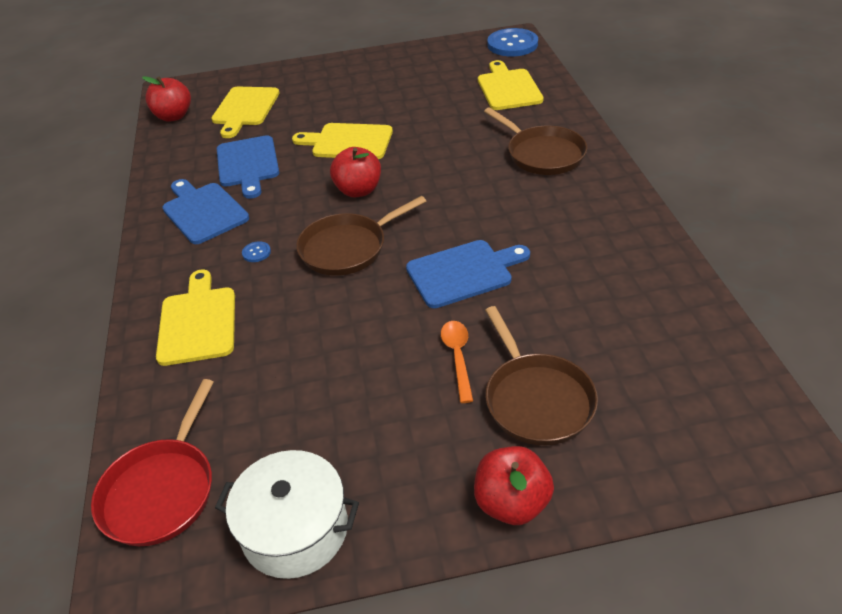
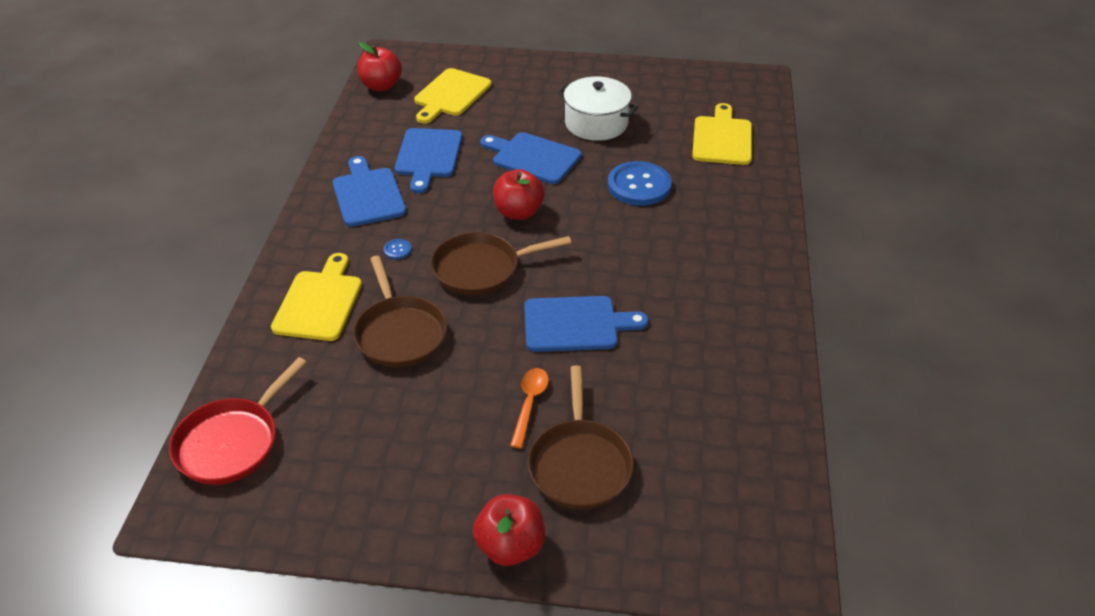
camera: 15 degrees right, 0 degrees up
white pot [215,450,359,579] -> white pot moved to [558,76,638,141]
yellow cutting board [292,123,393,159] -> blue cutting board [480,132,582,184]
brown pan [484,107,587,175] -> brown pan moved to [353,256,447,368]
blue button [487,28,538,56] -> blue button moved to [608,161,672,206]

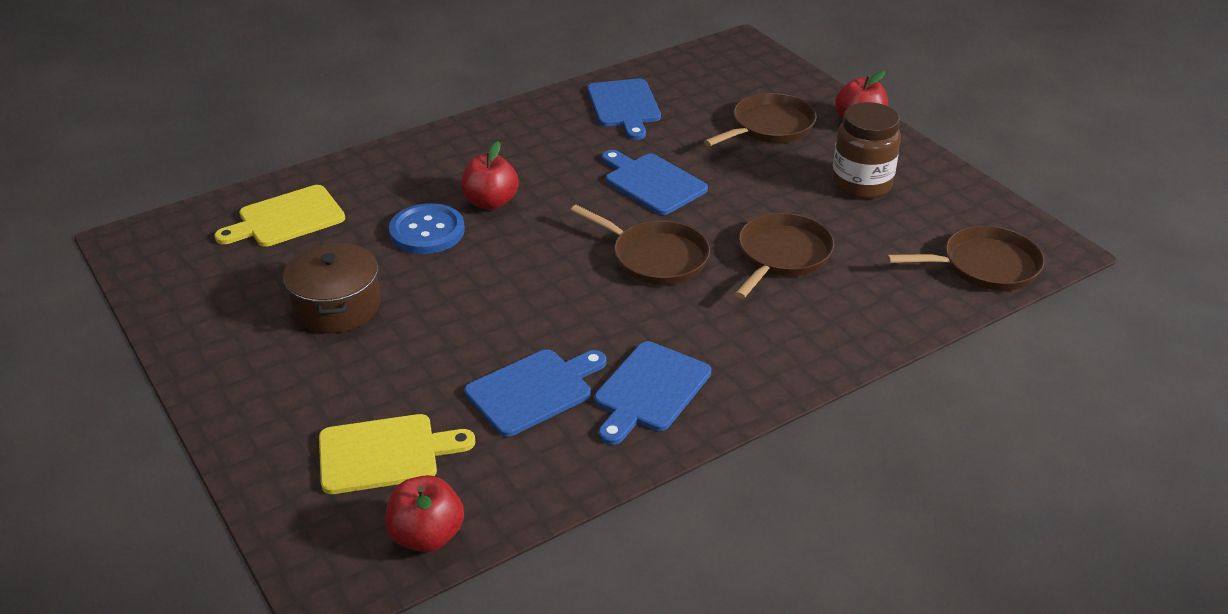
camera: 130 degrees left, 5 degrees down
red pan [169,357,307,485] -> brown pan [887,226,1045,291]
yellow cutting board [271,253,362,341] -> none
blue button [384,239,412,259] -> none
blue cutting board [480,132,582,184] -> blue cutting board moved to [587,78,661,140]
red apple [493,169,545,220] -> red apple moved to [461,141,519,210]
orange spoon [510,368,549,448] -> none
white pot [558,76,638,141] -> brown pot [283,242,381,333]
none -> brown jar [832,102,901,199]

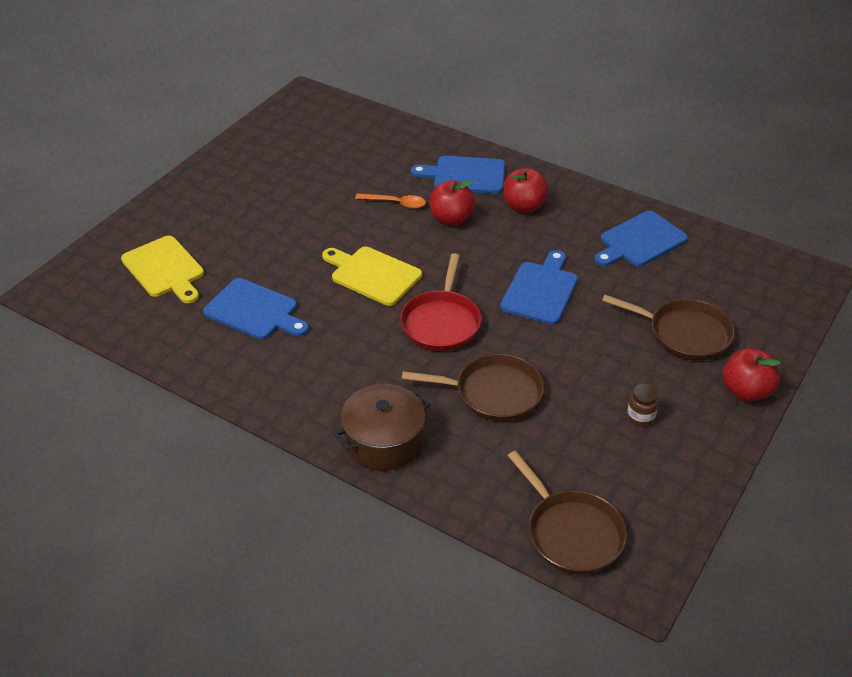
camera: 65 degrees right, 5 degrees up
yellow cutting board [214,185,345,247] -> yellow cutting board moved to [322,247,422,306]
brown pot [283,242,381,333] -> brown pot moved to [334,384,431,471]
red apple [385,475,464,552] -> red apple moved to [503,168,549,213]
blue button [389,203,465,254] -> orange spoon [355,193,426,209]
brown pan [570,205,710,285] -> red pan [400,253,481,351]
blue cutting board [594,341,711,445] -> blue cutting board moved to [411,156,505,194]
brown jar [832,102,901,199] -> brown jar [627,384,659,427], size x0.46

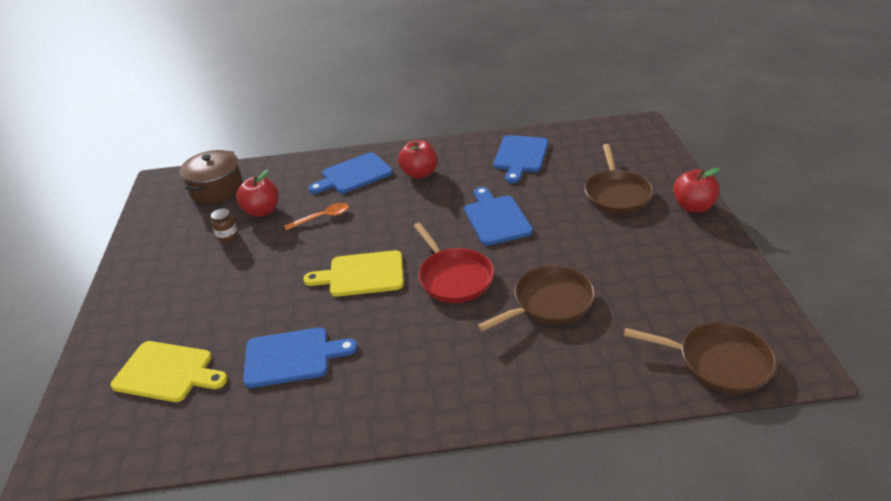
camera: 35 degrees left, 5 degrees down
brown pot [334,384,431,471] -> brown pot moved to [180,150,243,204]
red apple [430,180,476,226] -> red apple moved to [236,169,278,217]
brown pan [602,295,735,361] -> brown pan turned 105 degrees clockwise [584,144,653,214]
brown jar [627,384,659,427] -> brown jar moved to [211,208,238,242]

